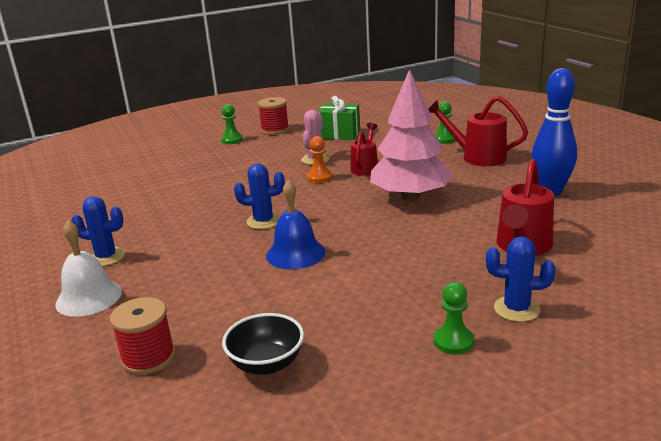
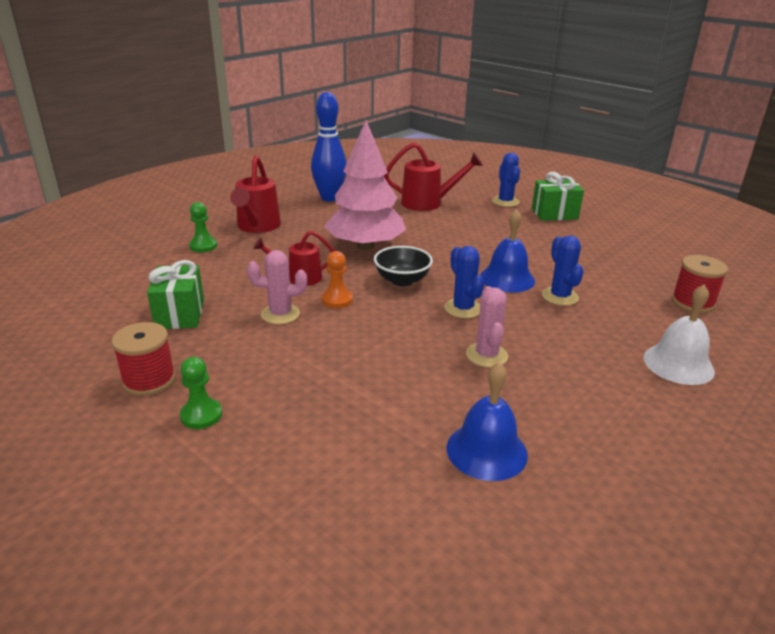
camera: 115 degrees left, 5 degrees up
blue cactus [71,196,125,266] -> blue cactus moved to [542,236,584,306]
black bowl [222,313,304,375] -> black bowl moved to [374,246,433,287]
green pawn [434,282,474,354] -> green gift [532,172,584,221]
none -> blue bell [447,362,528,481]
none -> pink cactus [466,286,508,367]

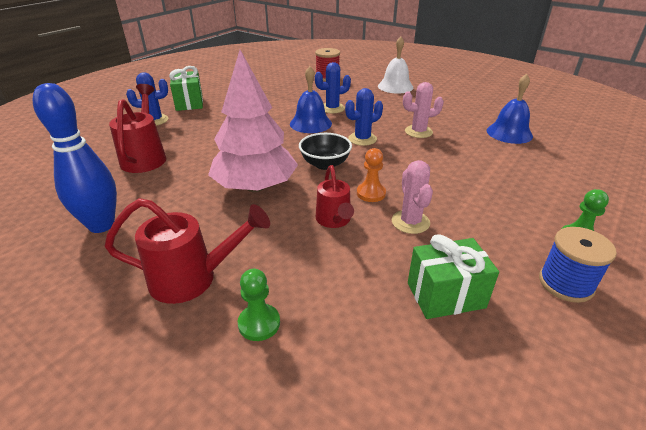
camera: 95 degrees left, 5 degrees up
red spool [111,322,176,396] -> blue spool [539,227,617,303]

